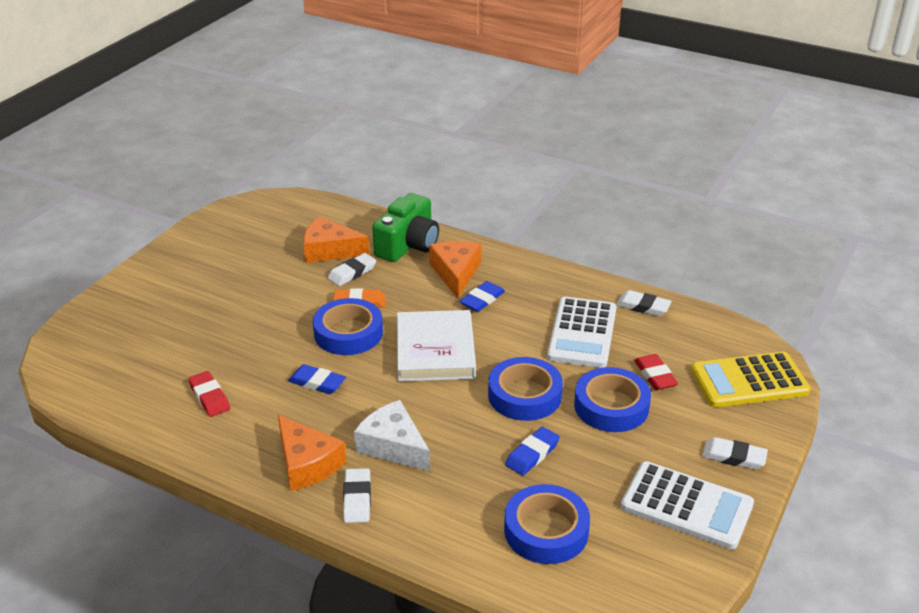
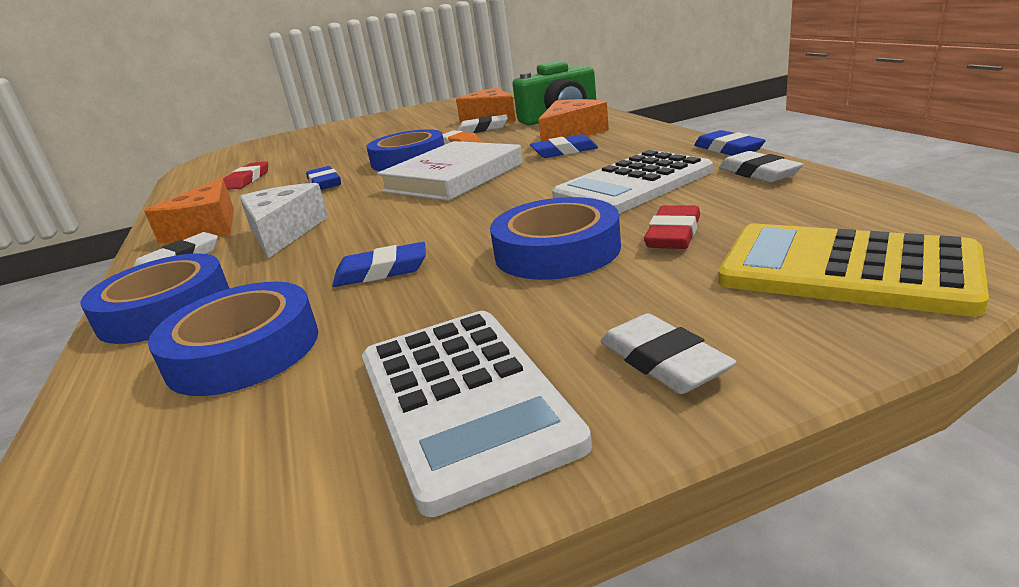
camera: 45 degrees right, 10 degrees down
blue tape [488,357,563,421] -> blue tape moved to [80,253,230,344]
none -> blue eraser [694,130,766,156]

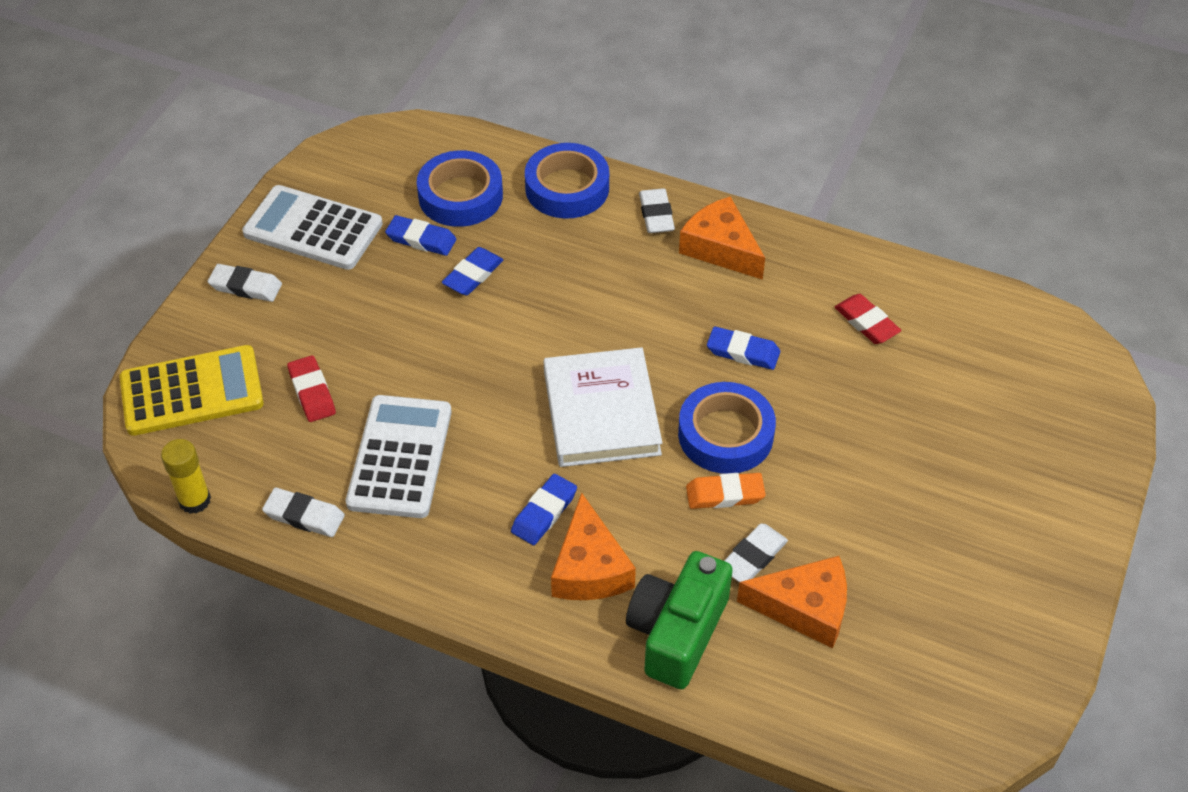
camera: 130 degrees right, 25 degrees up
white cheese [240,183,328,258] -> none
blue tape [490,197,621,280] -> none
blue eraser [694,130,766,156] -> blue eraser moved to [385,215,456,256]
none -> yellow glue stick [161,439,211,514]

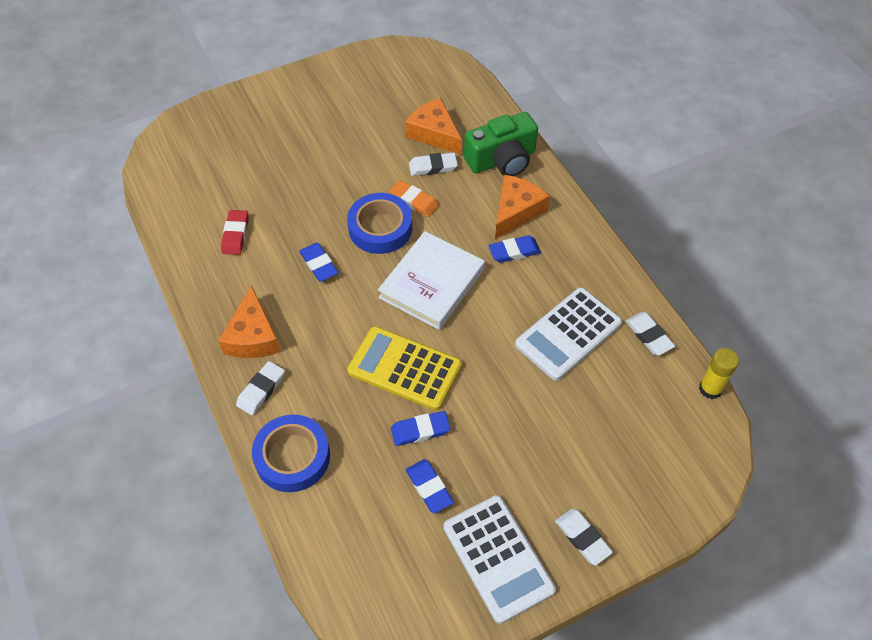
camera: 140 degrees left, 5 degrees up
yellow calculator [120,345,264,436] -> yellow calculator moved to [347,326,462,411]
red eraser [287,355,336,422] -> none
blue tape [417,150,503,227] -> none

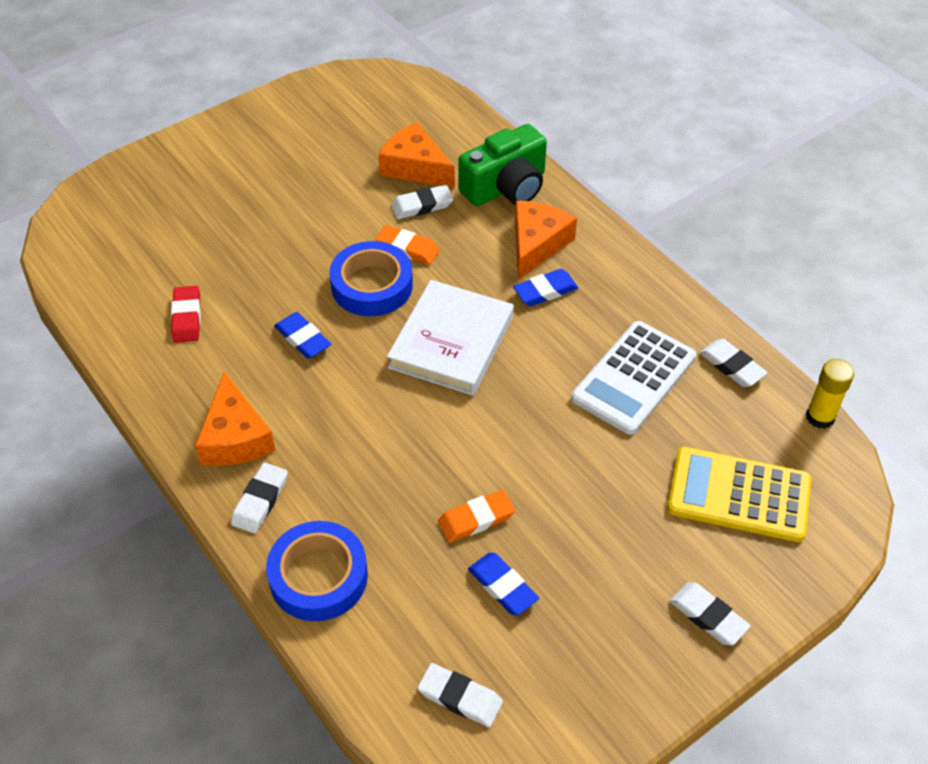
camera: 10 degrees left, 5 degrees down
yellow calculator [347,326,462,411] -> yellow calculator moved to [668,447,811,542]
blue eraser [391,411,451,446] -> orange eraser [438,490,515,543]
white calculator [443,495,556,624] -> none
none -> white eraser [418,663,503,727]

